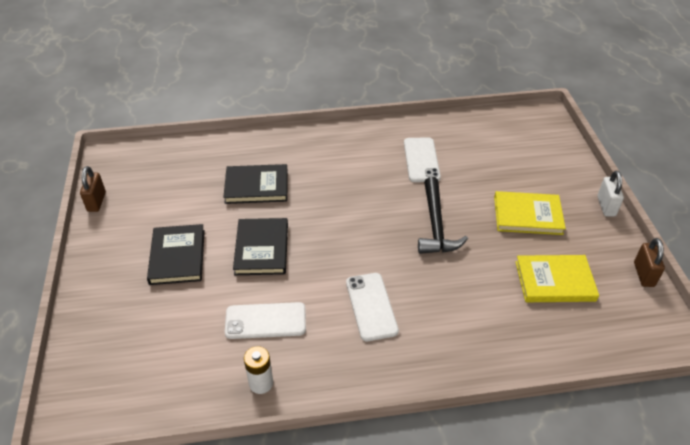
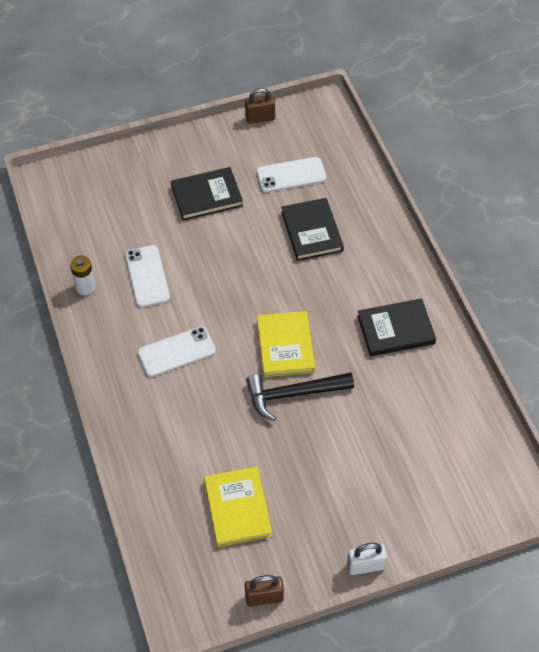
camera: 80 degrees right, 10 degrees up
black book [233,218,288,275] -> black book moved to [357,298,436,356]
white phone [404,137,441,182] -> white phone moved to [256,157,327,192]
yellow book [494,191,566,235] -> yellow book moved to [257,311,315,377]

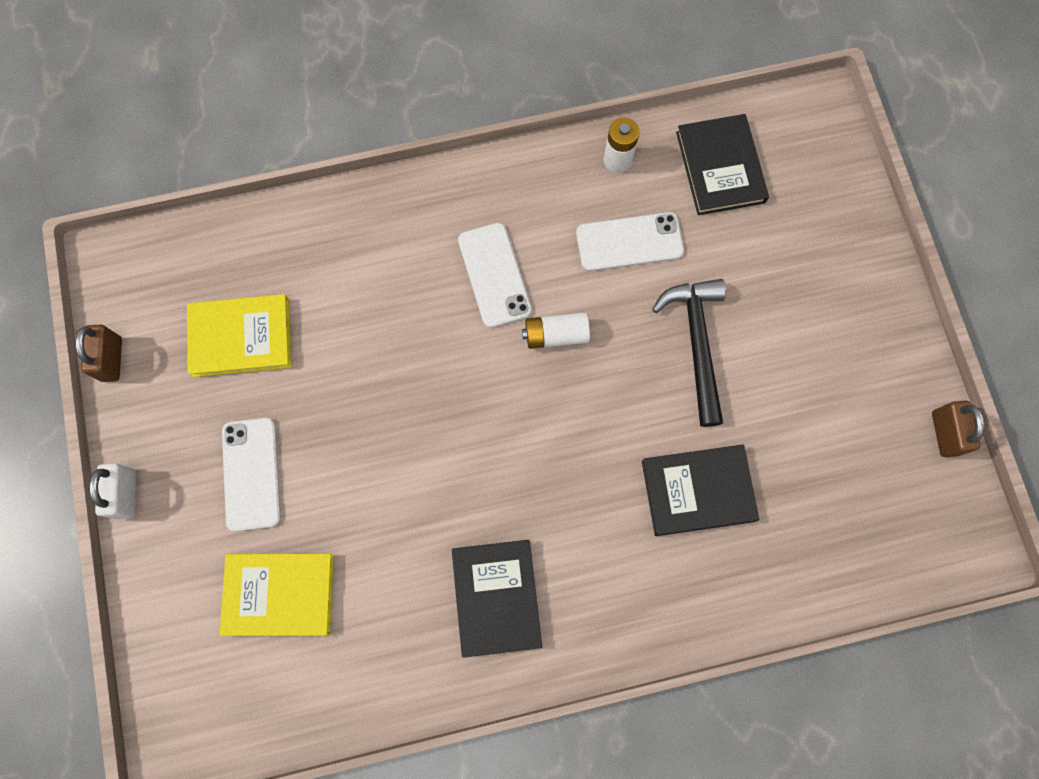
camera: 95 degrees right, 20 degrees up
black book [171,167,243,221] -> black book moved to [676,114,769,215]
black hammer [246,372,354,421] -> black hammer moved to [652,279,726,427]
white phone [256,157,327,192] -> white phone moved to [222,418,281,531]
yellow book [257,311,315,377] -> yellow book moved to [220,554,334,636]
none -> white battery [522,312,590,349]

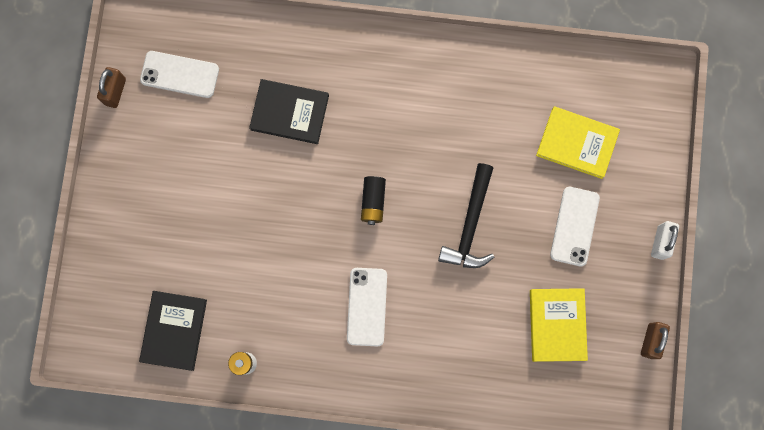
camera: 160 degrees left, 5 degrees up
yellow book [187,294,291,377] -> yellow book turned 75 degrees clockwise [530,288,588,362]
black book [452,540,542,658] -> none
white battery [522,312,590,349] -> none
white phone [576,212,684,271] -> white phone moved to [140,51,219,98]
black hammer [652,279,726,427] -> black hammer moved to [438,163,494,268]
none -> black battery [361,176,386,225]

